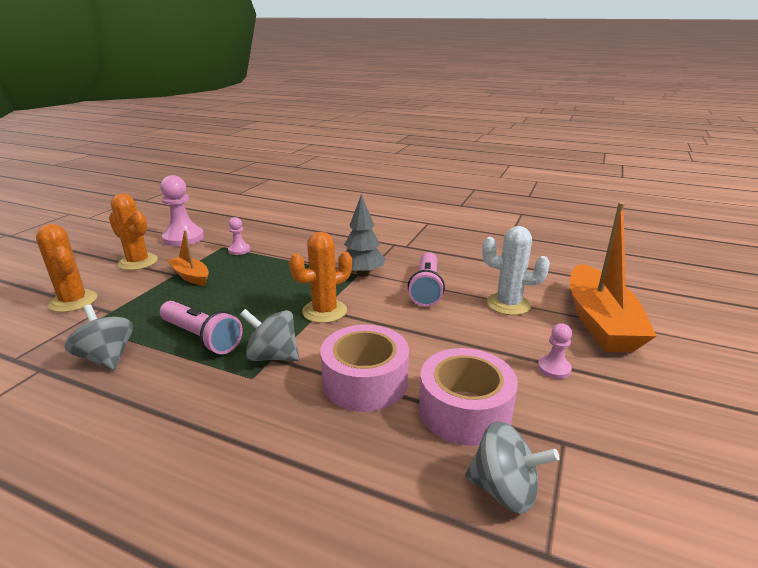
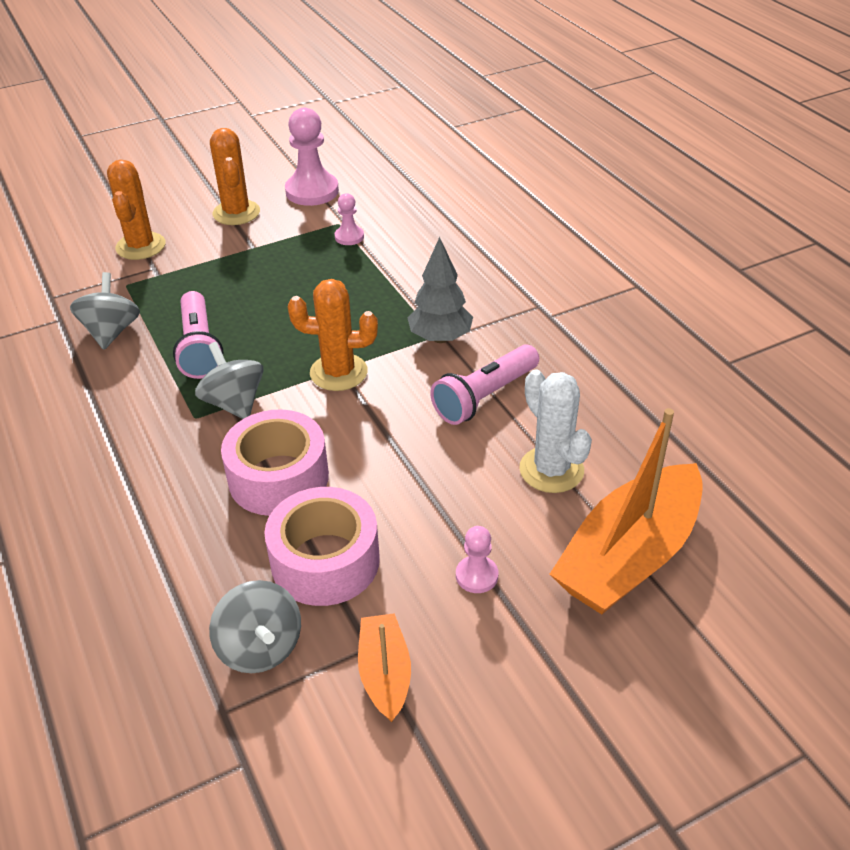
camera: 40 degrees right, 15 degrees up
orange boat [167,230,209,286] -> orange boat moved to [358,613,411,722]

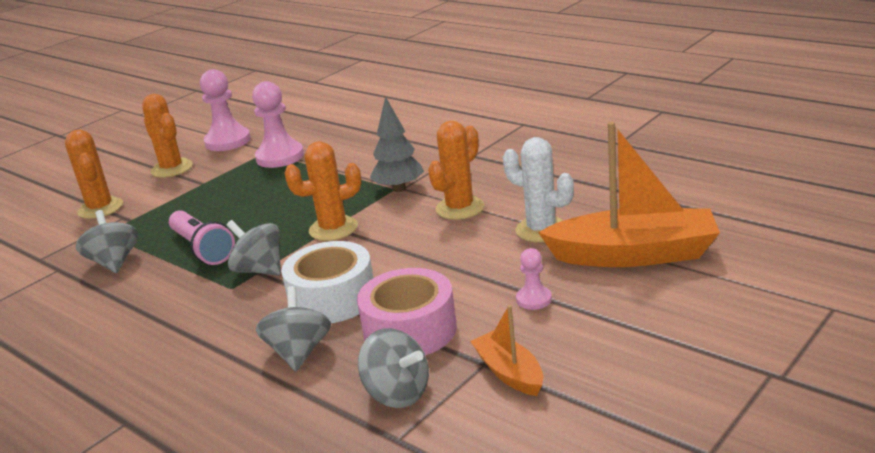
camera: 20 degrees left, 15 degrees down
pink tape [221,409,329,516] -> white tape [281,241,374,323]
pink pawn [335,193,364,245] -> pink pawn [252,81,304,168], size x1.93
pink flashlight [430,344,539,425] -> orange cactus [428,121,484,220]
orange boat [550,408,703,614] -> orange boat turned 105 degrees counterclockwise [538,122,720,267]
none -> grey spinning top [256,286,331,371]

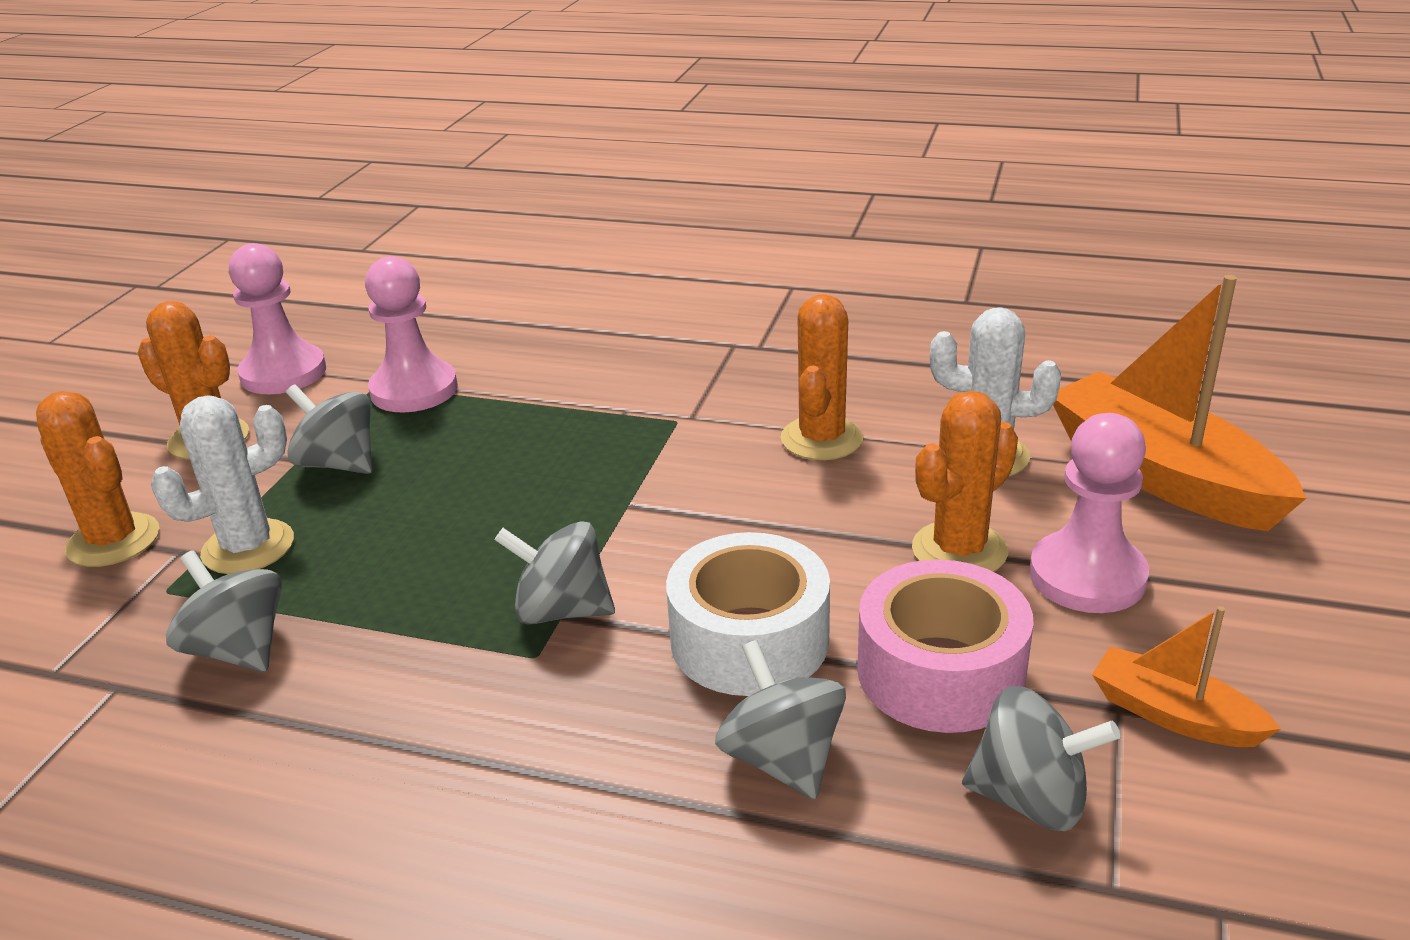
camera: 25 degrees left, 5 degrees up
pink flashlight [169,210,235,265] -> none
orange cactus [284,141,361,241] -> orange cactus moved to [912,391,1018,572]
grey tree [370,96,424,192] -> none
pink pawn [516,248,552,310] -> pink pawn [1029,413,1149,613], size x1.93
orange boat [538,122,720,267] -> orange boat turned 105 degrees counterclockwise [1053,275,1306,531]
none -> white cactus [151,395,294,574]
none -> grey spinning top [286,384,372,474]

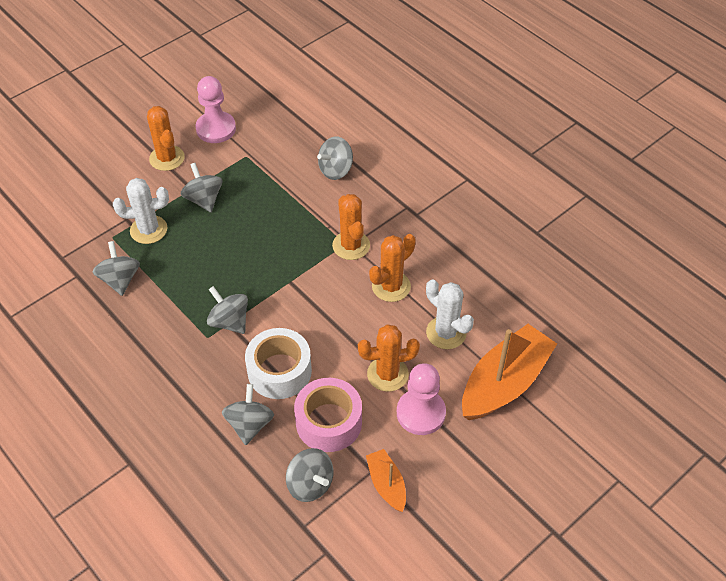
camera: 30 degrees right, 20 degrees up
orange cactus [36,391,160,567] -> orange cactus moved to [332,194,370,260]
pink pawn [365,256,458,412] -> none
orange boat [1053,275,1306,531] -> orange boat turned 45 degrees clockwise [462,324,557,420]
none -> grey spinning top [317,136,353,180]

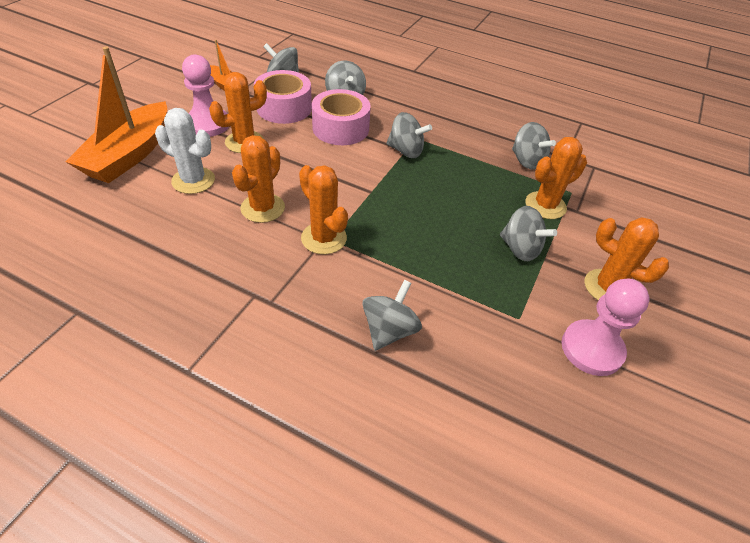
camera: 155 degrees right, 5 degrees down
white cactus [113,178,169,244] -> orange cactus [525,137,587,219]
white tape [245,328,312,399] -> pink tape [312,89,371,145]

